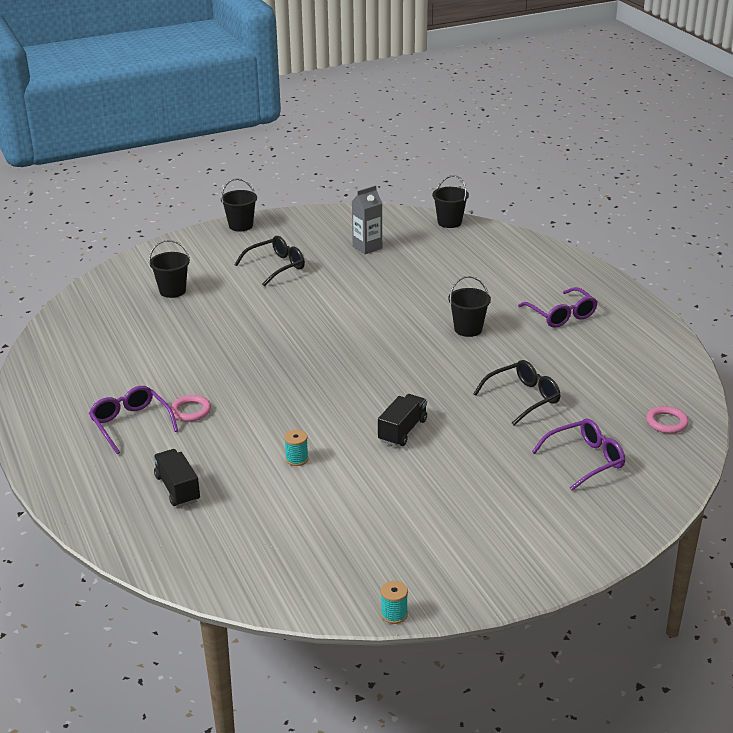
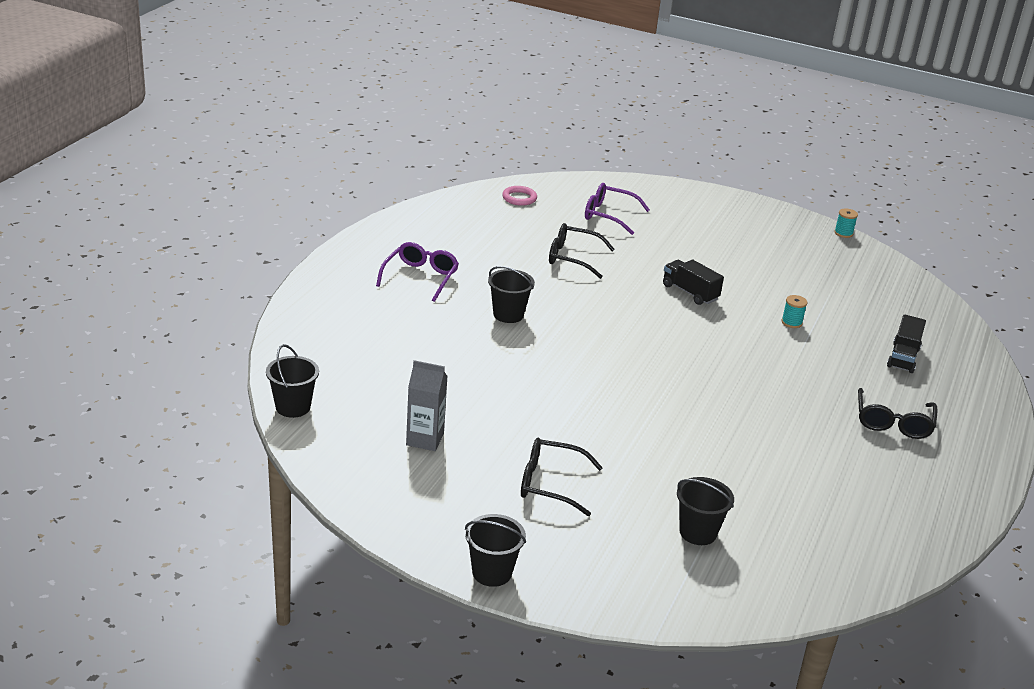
camera: 135 degrees left, 0 degrees up
purple glasses [89,386,178,454] -> black glasses [858,388,938,439]
pink ring [171,395,211,422] -> none
black truck [378,394,427,446] -> black truck turned 60 degrees clockwise [663,259,724,305]

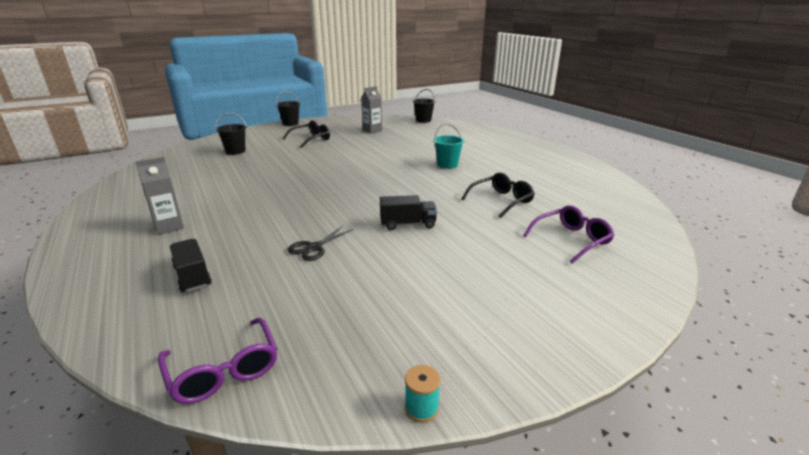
camera: 130 degrees right, 5 degrees down
purple glasses [376,242,459,302] -> purple glasses moved to [158,318,277,404]
black bucket [488,266,535,323] -> turquoise bucket [433,124,464,169]
pink ring [502,186,537,206] -> none
turquoise spool [782,295,807,328] -> black scissors [288,226,353,261]
black glasses [858,388,938,439] -> grey carton [135,157,184,235]

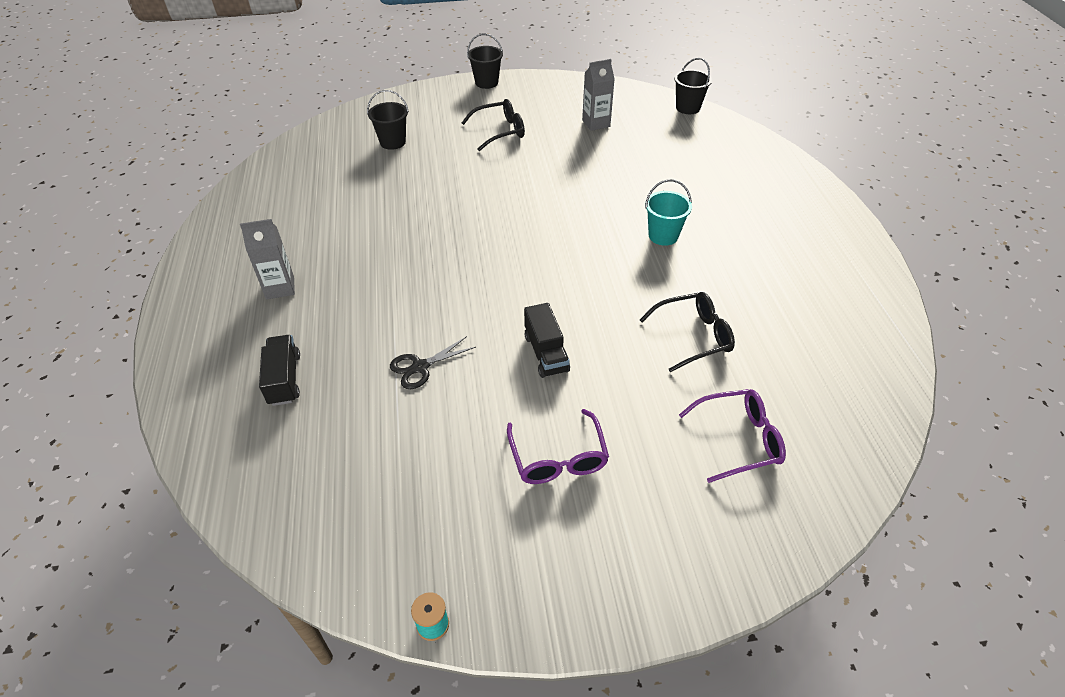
camera: 20 degrees right, 20 degrees up
purple glasses [158,318,277,404] -> purple glasses moved to [507,409,609,484]
black truck [380,195,437,230] -> black truck turned 60 degrees clockwise [524,303,570,378]

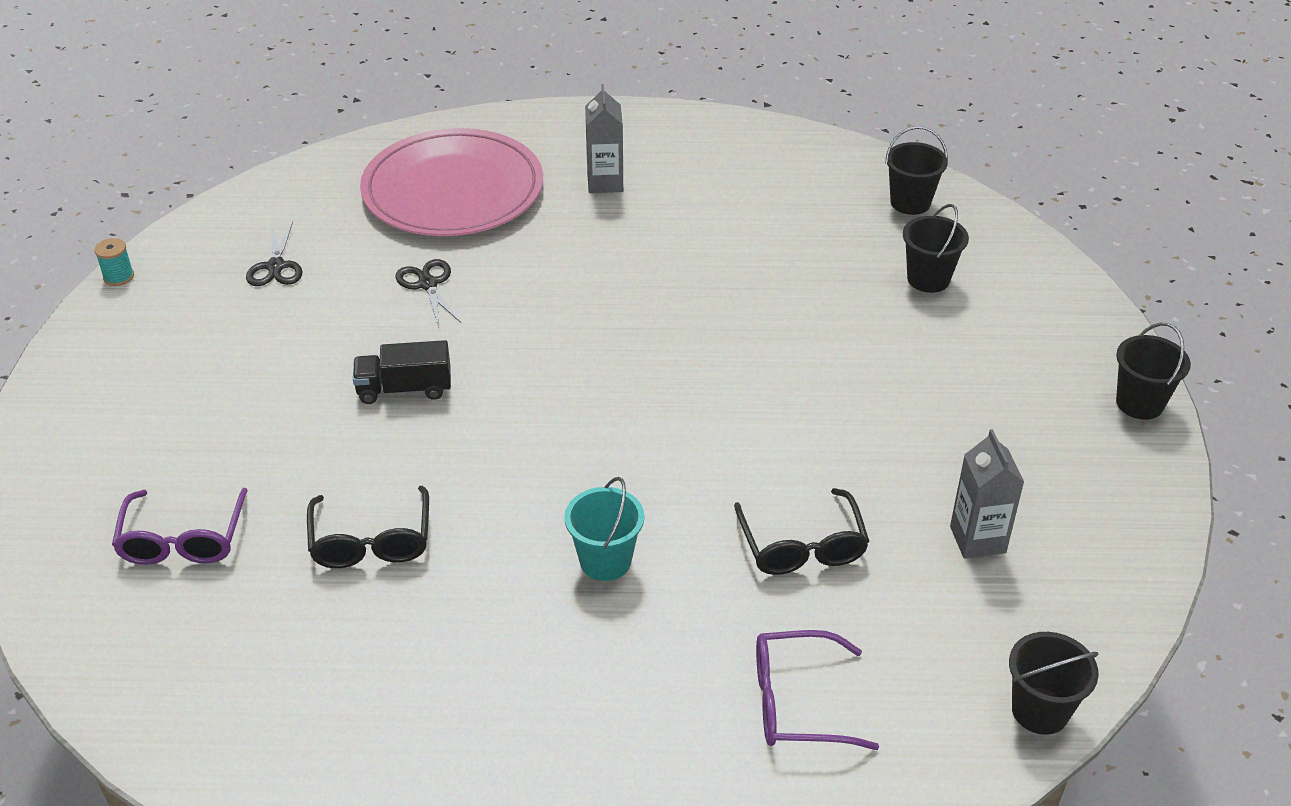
camera: 100 degrees right, 5 degrees down
black truck [259,335,300,406] -> pink plate [360,128,543,236]
black glasses [461,99,525,151] -> black glasses moved to [734,488,869,575]
purple glasses [507,409,609,484] -> purple glasses moved to [756,630,879,750]
none -> black scissors [246,222,303,286]
none -> black bucket [885,126,948,215]

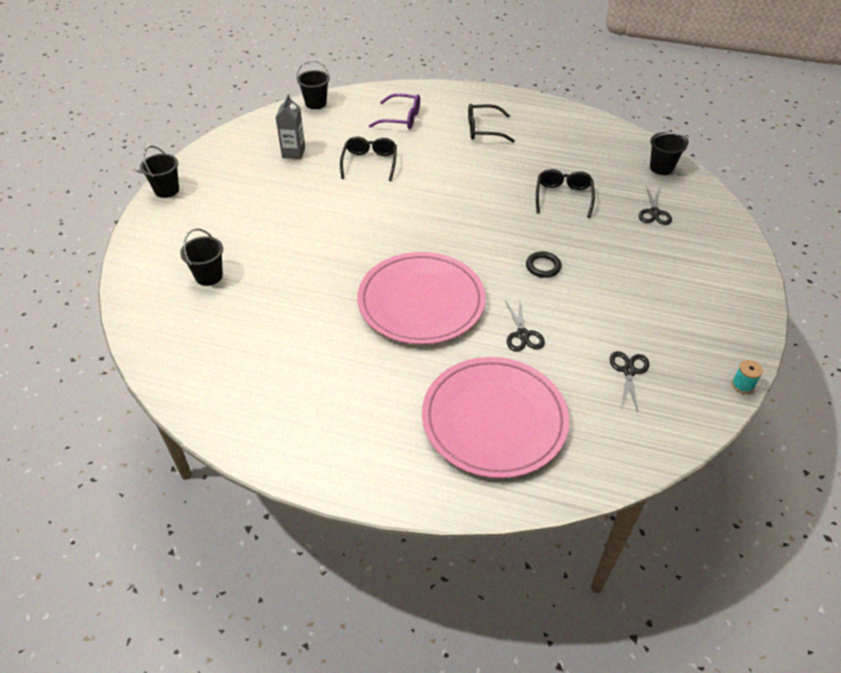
camera: 165 degrees left, 5 degrees up
purple glasses [112,488,248,565] -> black scissors [639,187,672,225]
black truck [353,340,451,404] -> black ring [526,251,561,278]
turquoise bucket [564,477,644,581] -> none
grey carton [585,84,623,193] -> none
black bucket [885,126,948,215] -> black bucket moved to [650,132,689,175]
none -> pink plate [357,252,486,345]
none -> black glasses [468,104,515,142]

